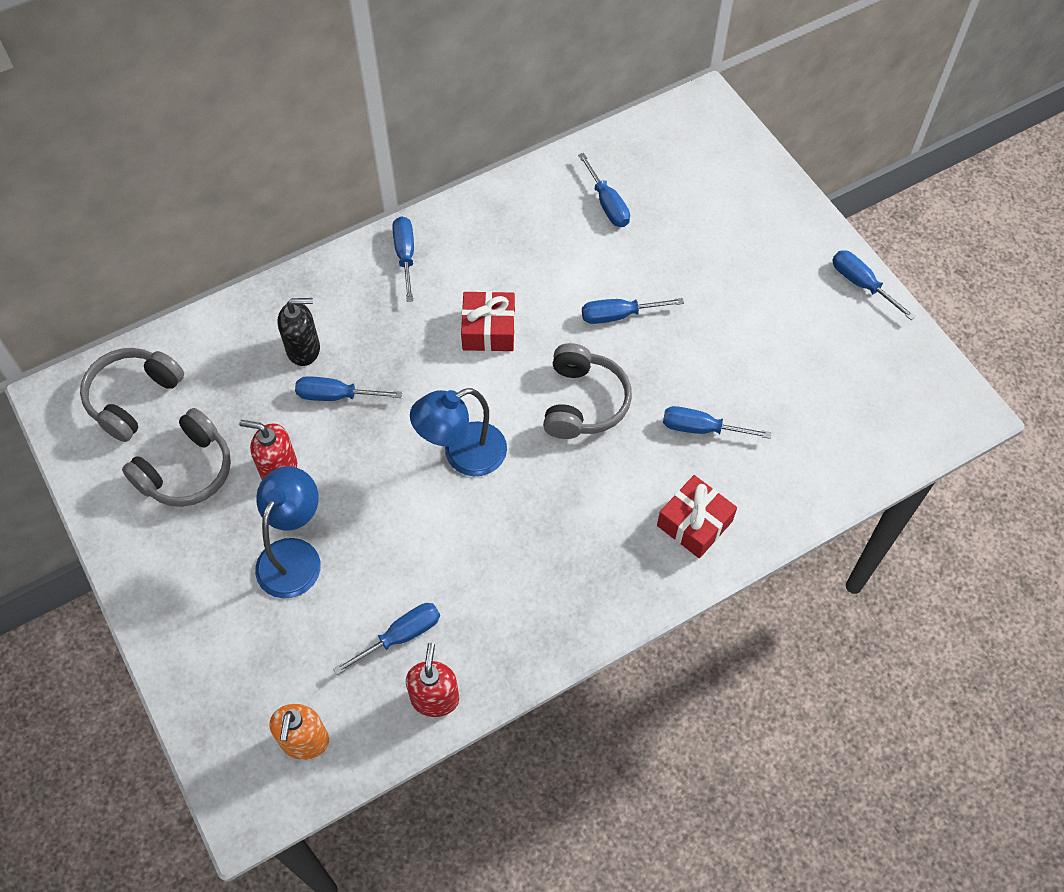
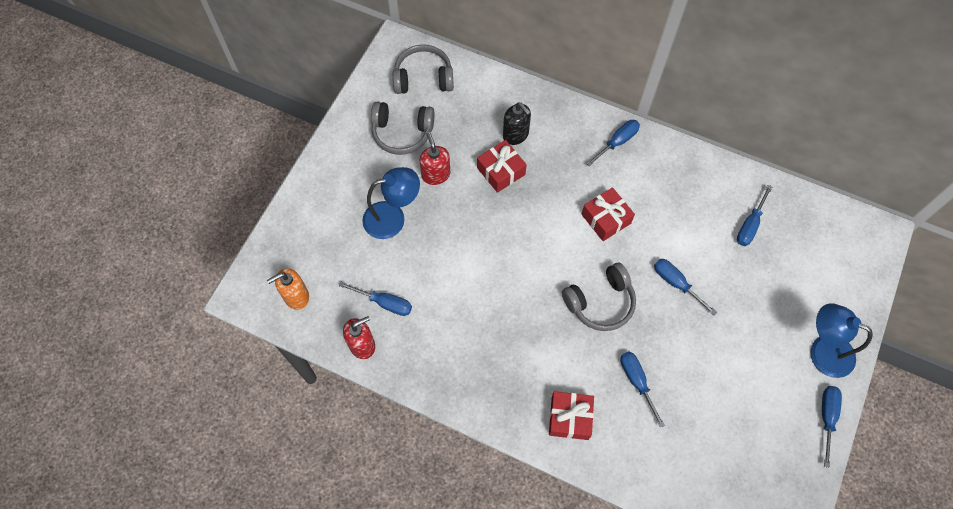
camera: 55 degrees right, 5 degrees up
blue screwdriver [295,376,402,401] -> red gift [477,140,527,193]
blue lamp [410,388,507,476] -> blue lamp moved to [810,303,873,378]

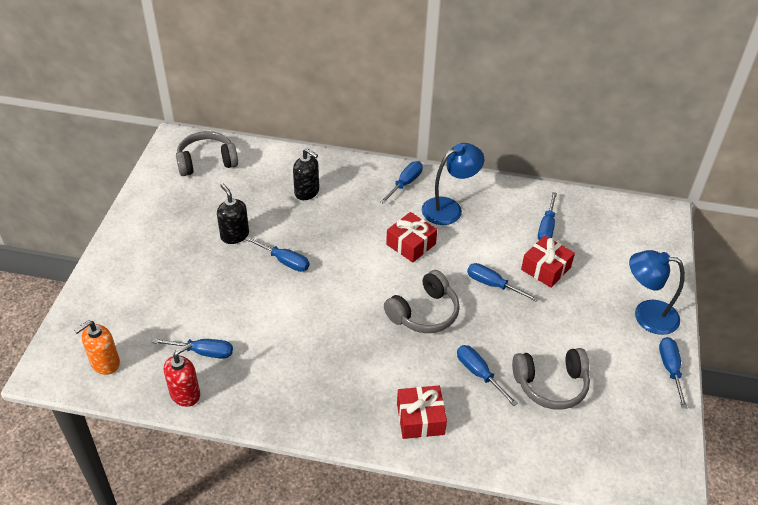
camera: 15 degrees left, 20 degrees down
blue lamp [362,167,420,239] -> blue lamp moved to [422,143,484,225]
grey headphones [371,102,435,155] -> grey headphones moved to [512,348,590,410]
red soap dispenser [420,132,450,185] -> black soap dispenser [217,184,249,244]
red gift [477,140,527,193] -> red gift moved to [521,235,575,288]
none -> blue screwdriver [245,236,310,272]

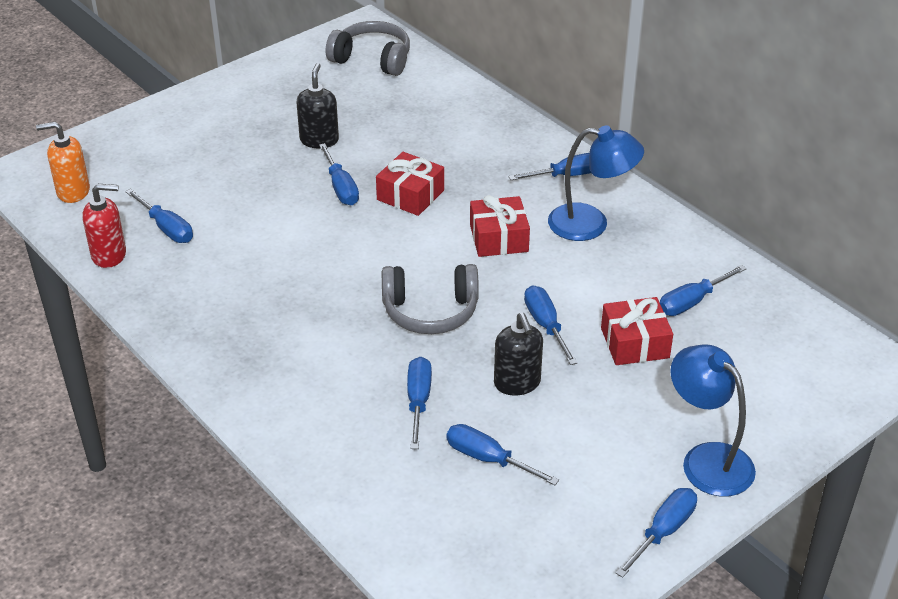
camera: 40 degrees right, 5 degrees down
black soap dispenser [293,148,319,200] -> black soap dispenser moved to [494,313,543,396]
red gift [397,386,447,439] -> red gift moved to [376,152,444,216]
grey headphones [512,348,590,410] -> blue screwdriver [447,424,559,485]

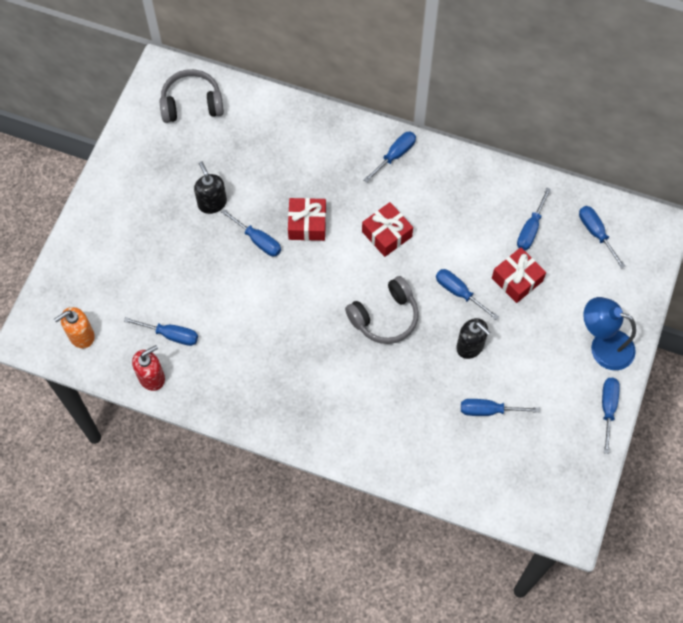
camera: 30 degrees left, 25 degrees up
blue screwdriver [407,357,432,449] -> blue screwdriver moved to [579,206,625,268]
blue lamp [548,125,644,241] -> none

